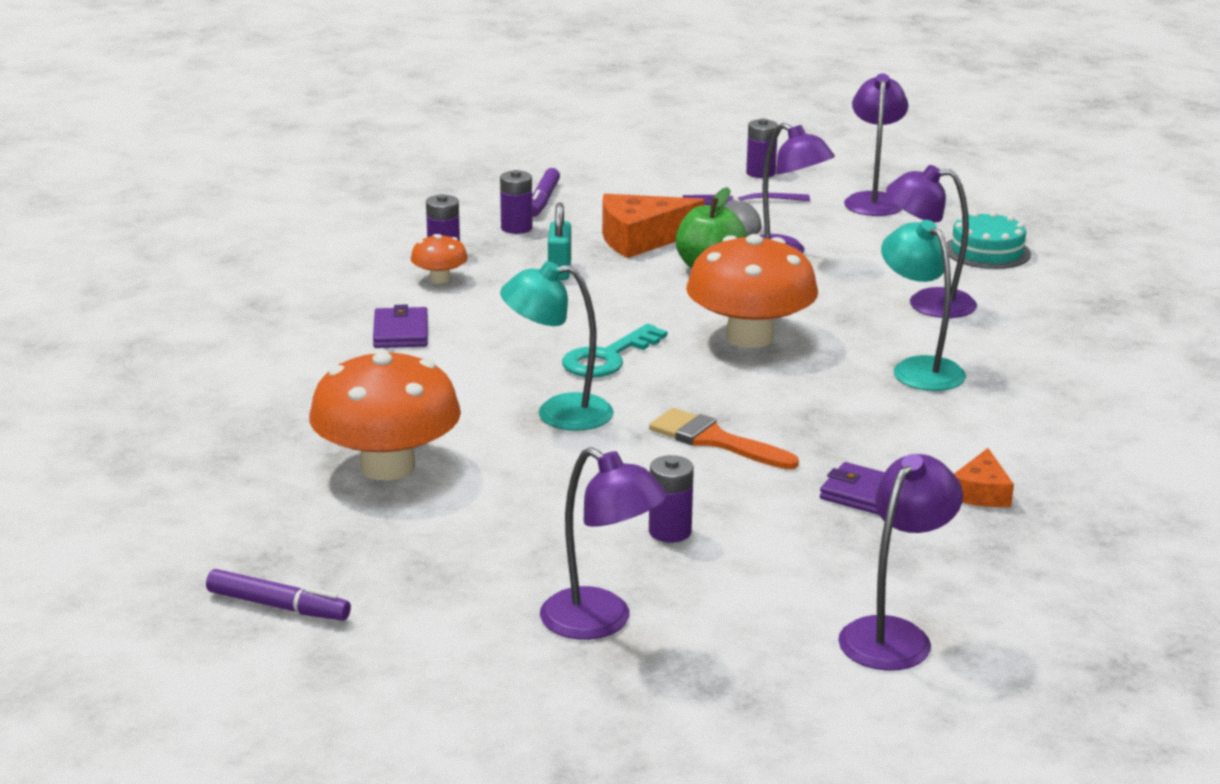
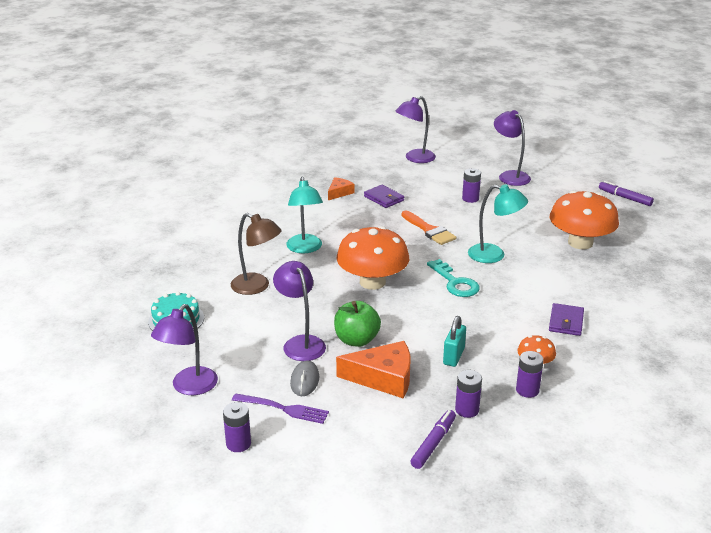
camera: 160 degrees left, 5 degrees up
turquoise key [562,324,667,377] -> turquoise key turned 90 degrees clockwise [427,259,480,297]
purple lamp [886,165,977,318] -> brown lamp [231,213,282,295]

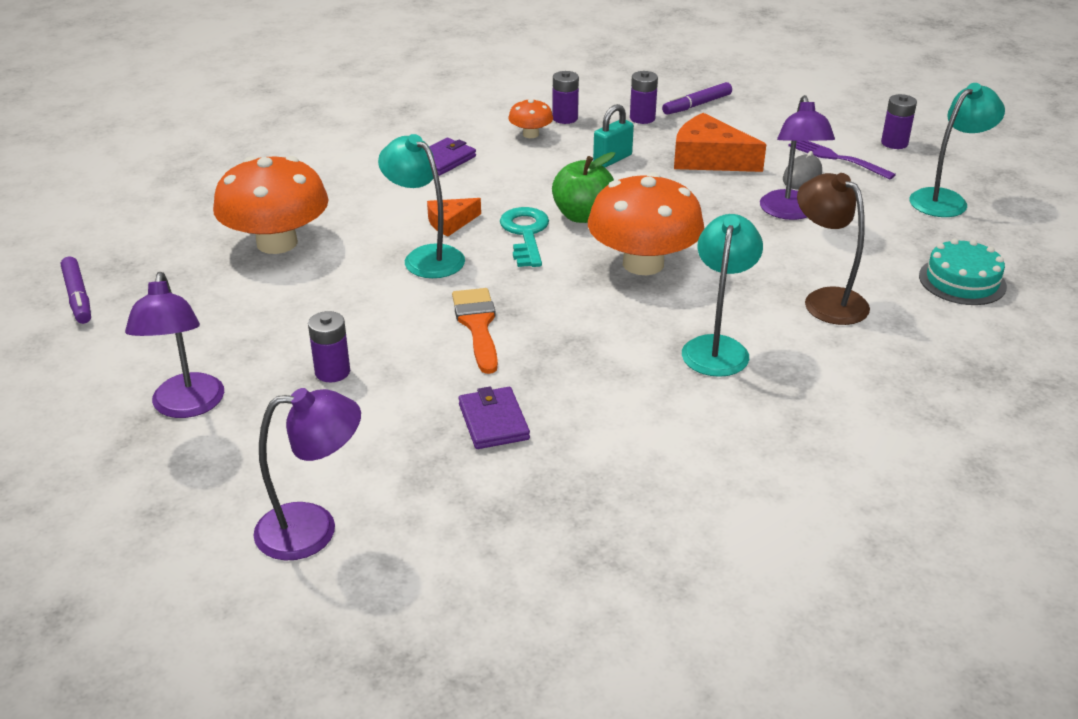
camera: 155 degrees left, 5 degrees up
purple lamp [151,304,218,395] -> turquoise lamp [909,83,1005,217]
orange cheese [328,177,354,200] -> orange cheese moved to [427,198,481,237]
green apple [334,301,381,347] -> green apple moved to [552,152,615,223]

